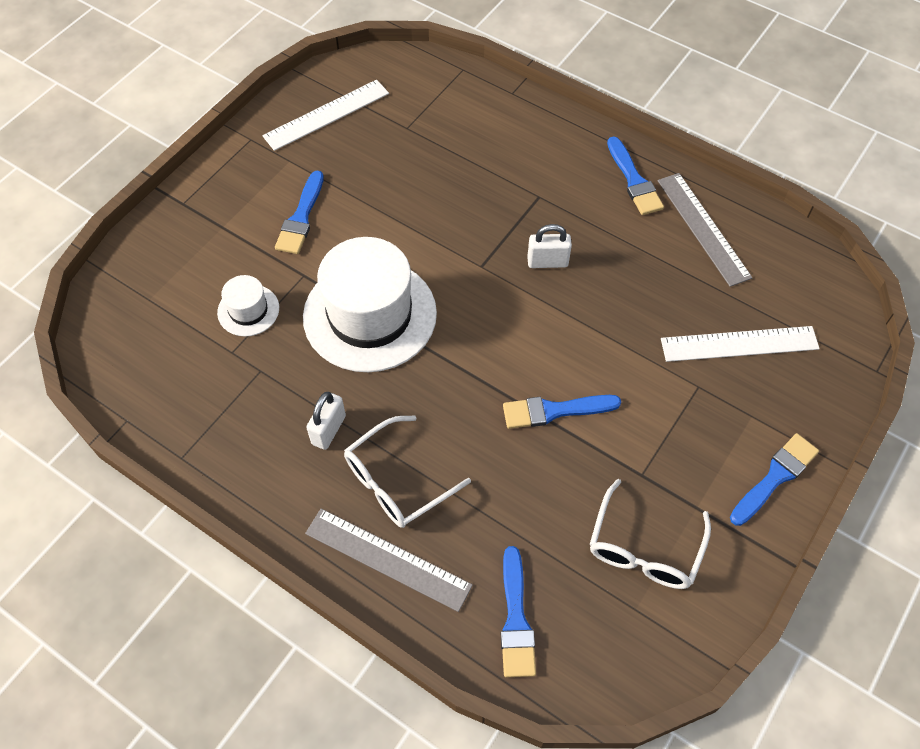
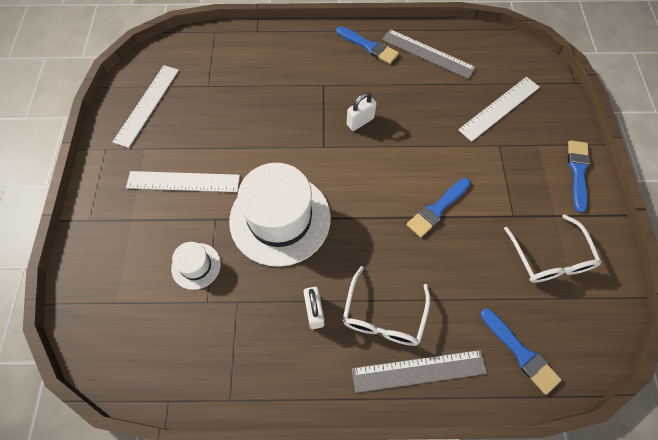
camera: 35 degrees left, 5 degrees up
blue brush [275,171,324,254] -> white ruler [126,171,240,192]

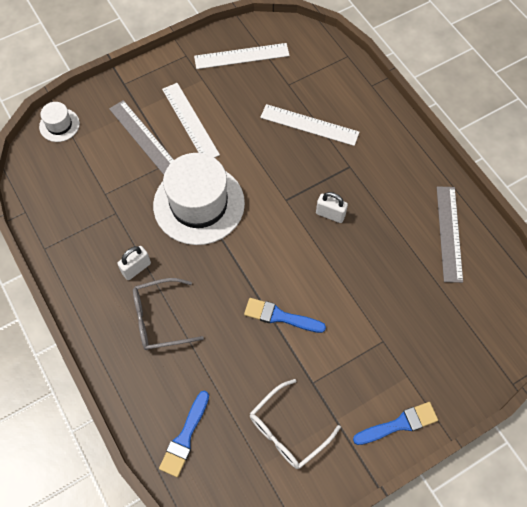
camera: 60 degrees right, 0 degrees up
white hat [171,242,221,290] -> white hat moved to [39,102,80,142]
blue brush [336,26,399,64] -> none
white glasses [343,266,430,346] -> grey glasses [133,278,204,350]
grey ruler [352,350,487,393] -> grey ruler moved to [109,100,174,175]
white ruler [458,77,540,142] -> white ruler moved to [260,104,359,146]

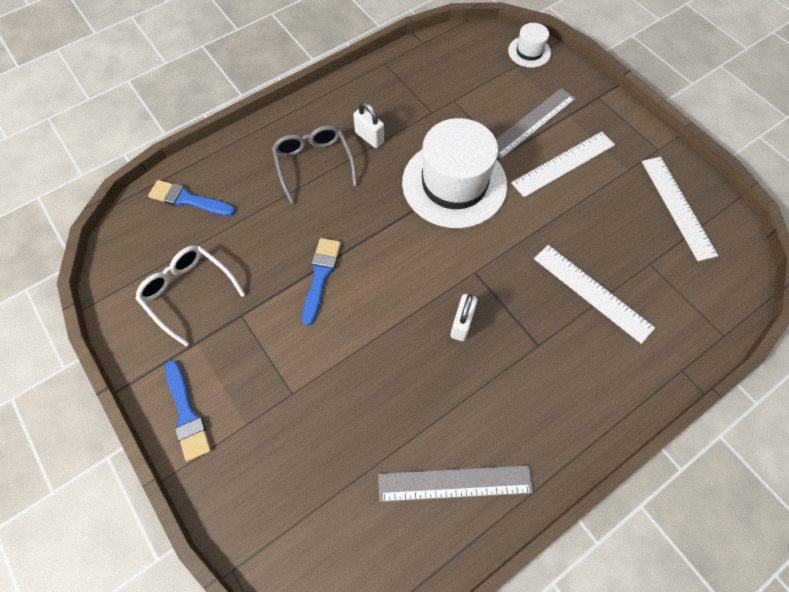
camera: 85 degrees right, 0 degrees up
white ruler [260,104,359,146] -> white ruler turned 60 degrees counterclockwise [534,245,655,344]

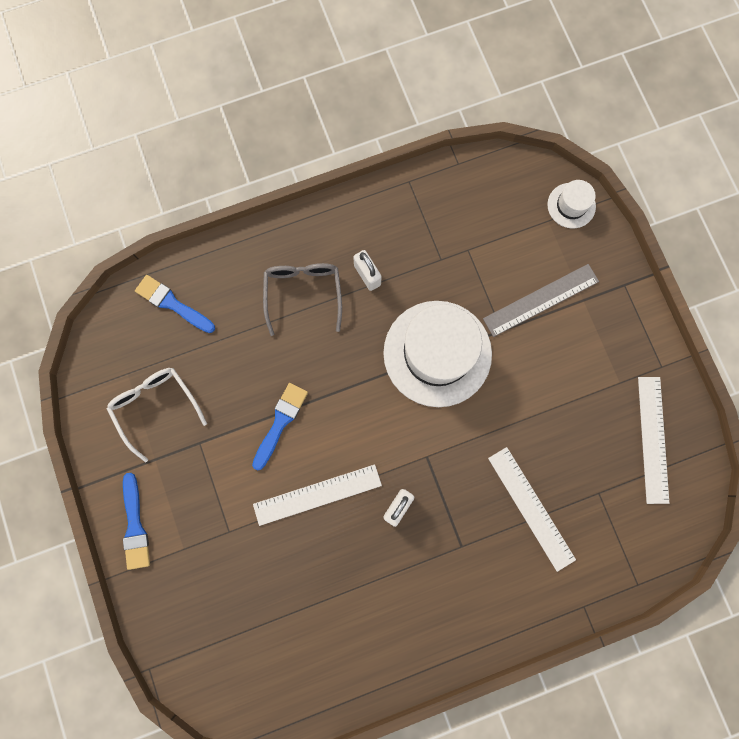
camera: 15 degrees right, 15 degrees up
grey ruler [378,465,533,502] -> none
white ruler [511,131,615,197] -> white ruler moved to [253,464,382,526]

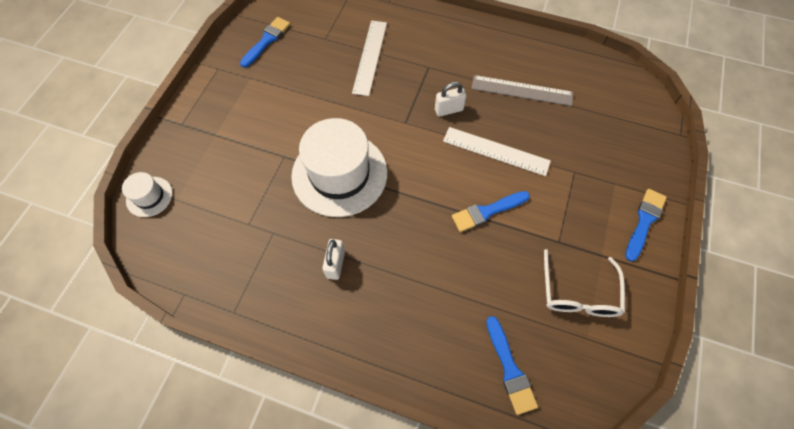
camera: 140 degrees left, 15 degrees down
grey glasses [263,263,342,336] -> none
grey ruler [483,264,599,337] -> grey ruler moved to [471,75,573,106]
white ruler [638,377,669,504] -> blue brush [240,17,290,68]

